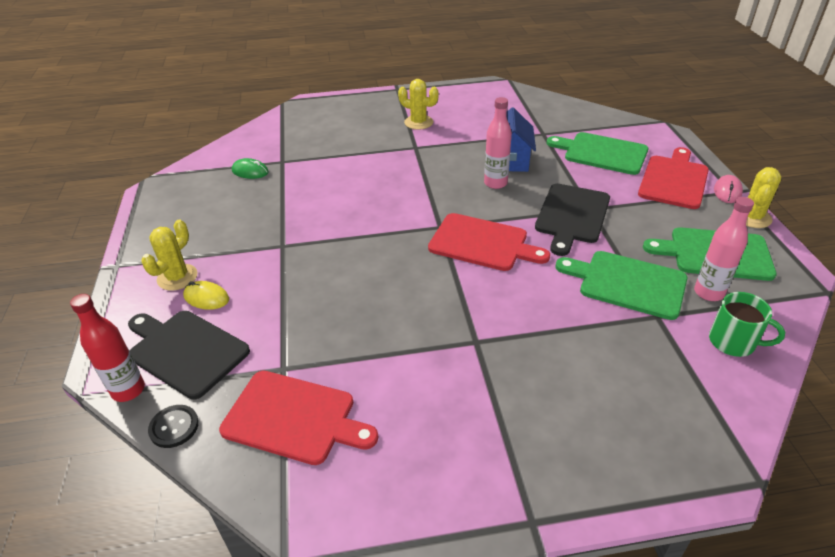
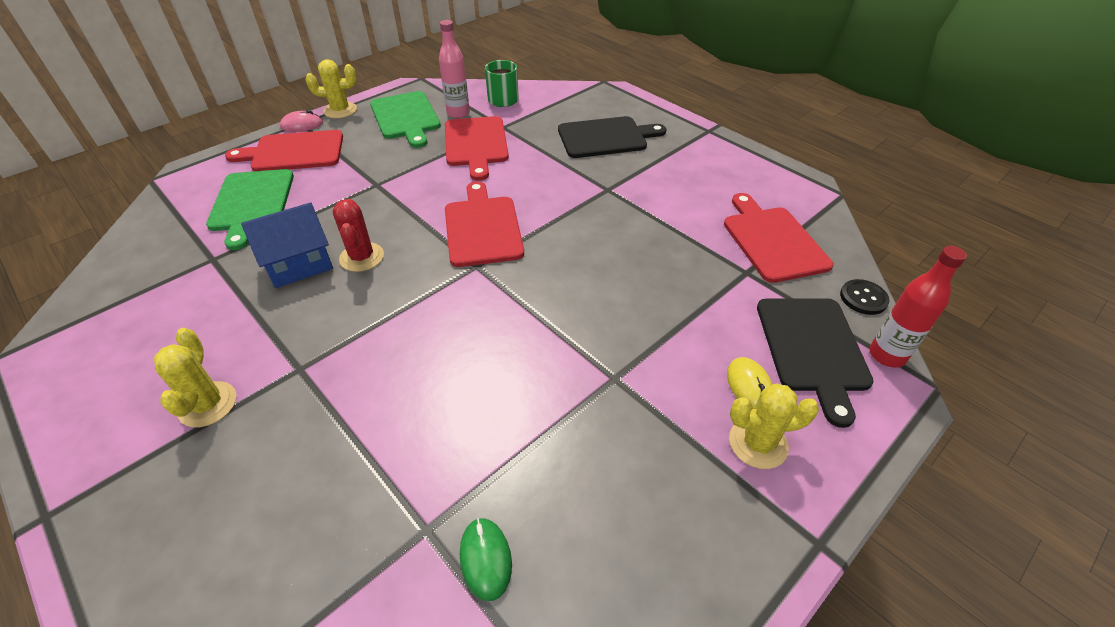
camera: 125 degrees left, 5 degrees up
pink bottle [484,97,512,189] -> red cactus [333,199,384,272]
black cutting board [535,184,610,256] -> black cutting board moved to [558,116,666,158]
green cutting board [555,251,687,320] -> red cutting board [445,116,509,181]

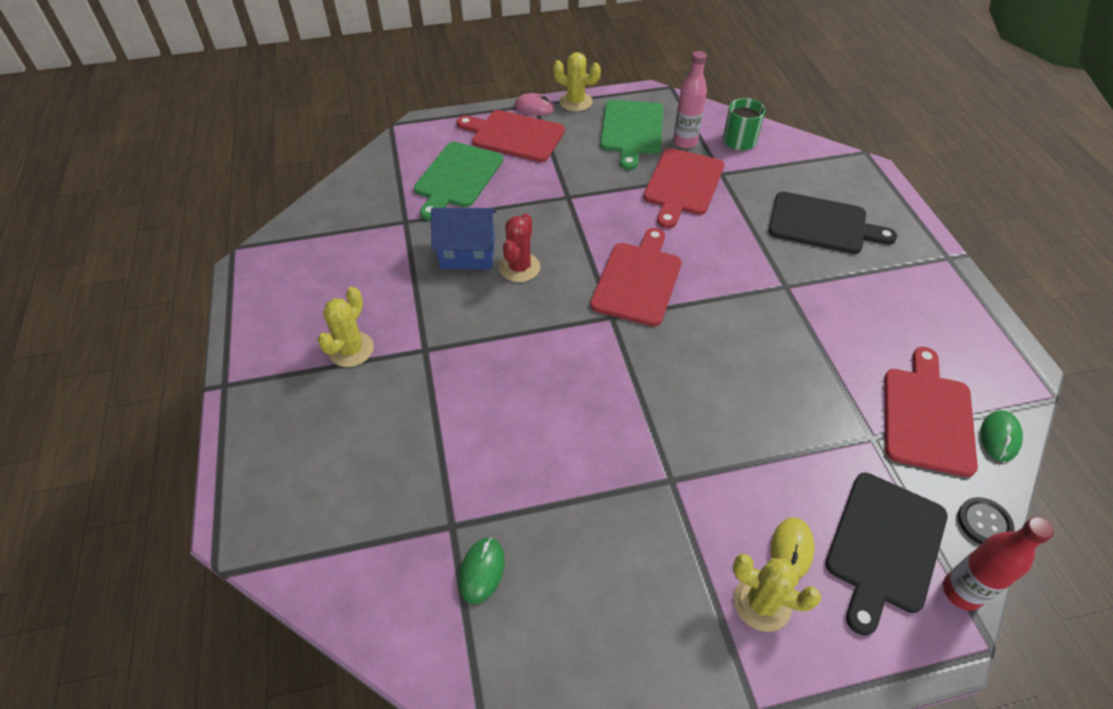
camera: 30 degrees right, 5 degrees up
none -> green mouse [981,410,1023,462]

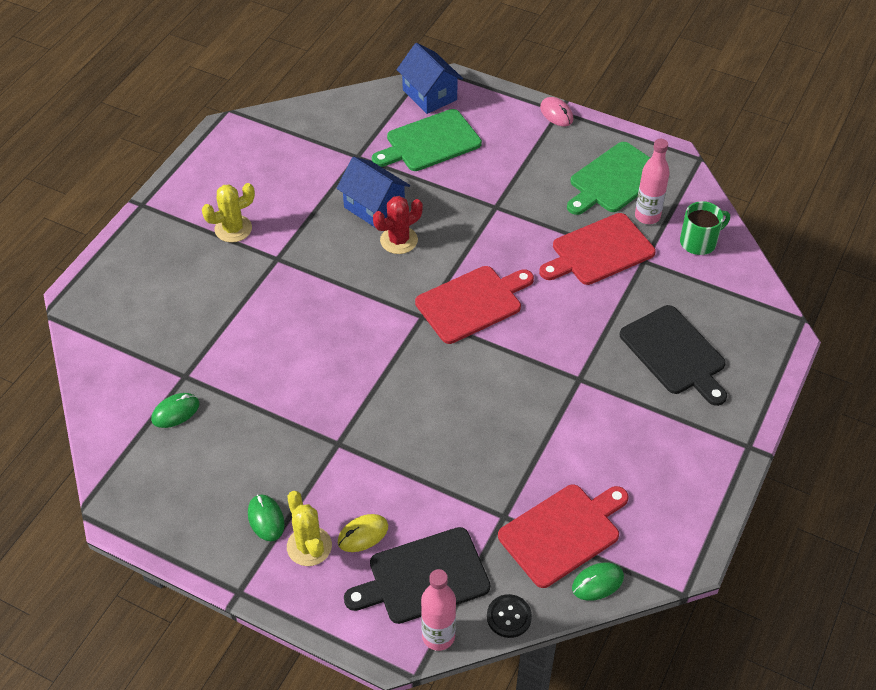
camera: 40 degrees right, 0 degrees up
red cutting board [456,110,565,162] -> none
yellow cactus [553,52,601,111] -> none
red bottle [943,517,1054,611] -> pink bottle [421,569,456,651]
none -> green mouse [248,494,285,541]
none -> blue house [397,43,463,114]

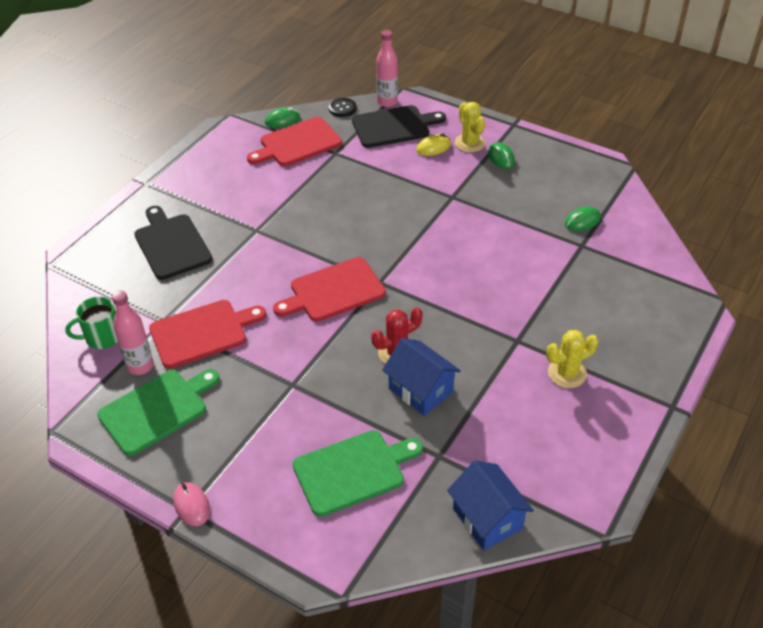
camera: 175 degrees left, 5 degrees down
blue house [397,43,463,114] -> blue house moved to [447,461,534,551]

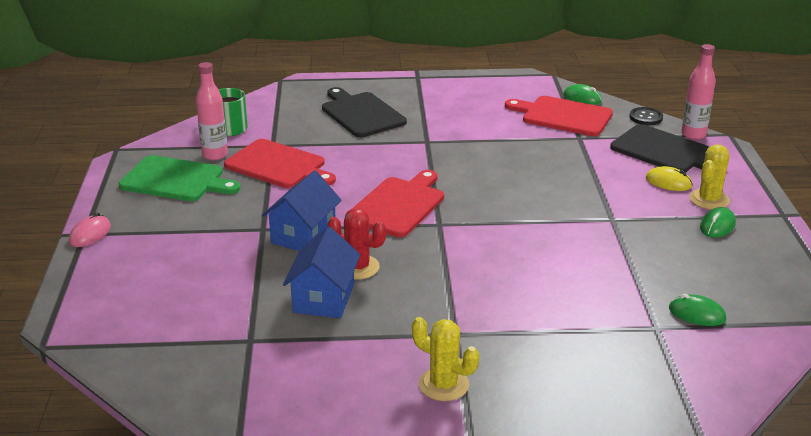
camera: 55 degrees right, 15 degrees down
black cutting board [134,206,213,280] -> black cutting board turned 60 degrees counterclockwise [322,87,407,137]
red cutting board [273,257,386,322] -> red cutting board turned 90 degrees clockwise [351,170,444,237]
green cutting board [293,430,423,517] -> none
blue house [447,461,534,551] -> blue house moved to [262,170,342,251]

